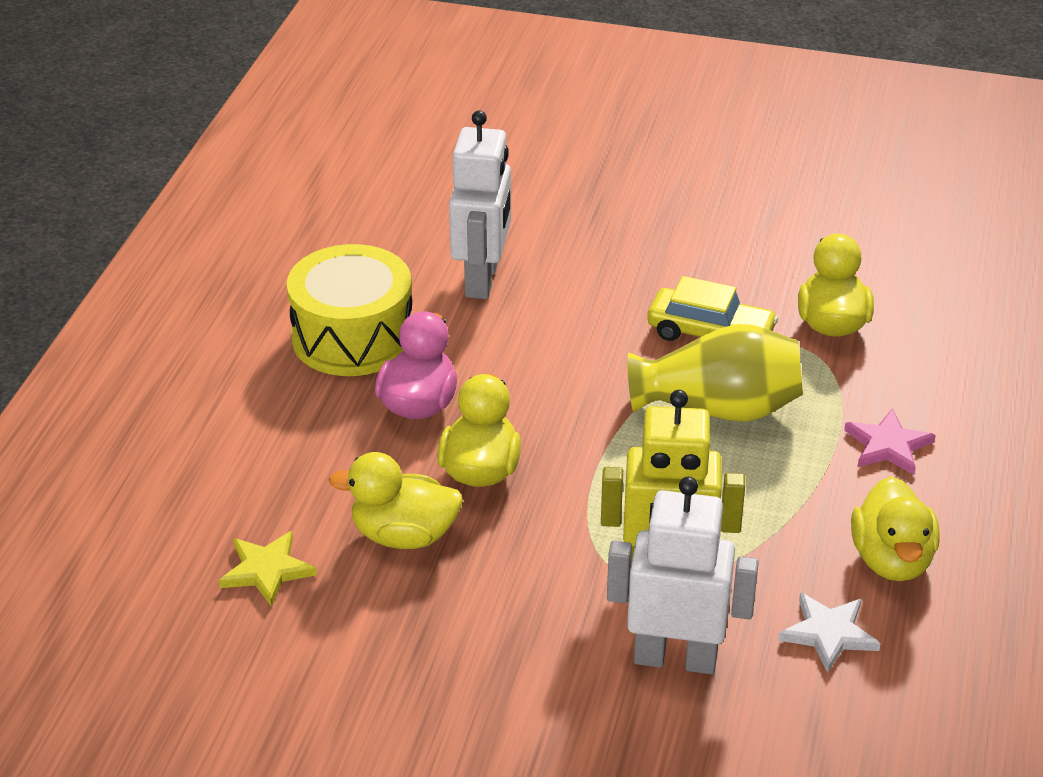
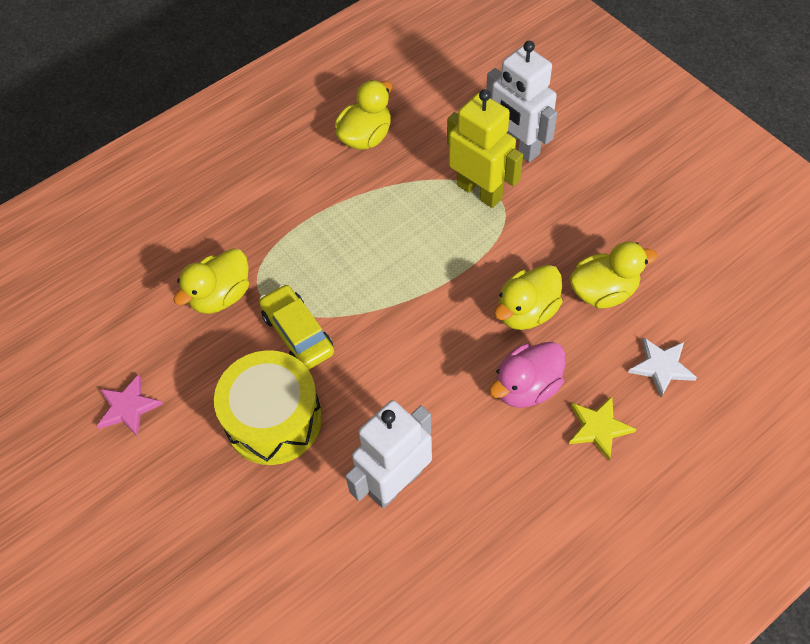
camera: 140 degrees left, 20 degrees up
yellow star [219,531,317,607] -> yellow star moved to [569,396,636,461]
yellow drum [287,244,412,376] -> yellow drum moved to [214,350,322,465]
yellow duck [329,452,463,549] -> yellow duck turned 60 degrees counterclockwise [569,242,657,309]
yellow vase [627,324,803,422] -> none
white star [778,593,881,673] -> white star moved to [628,337,697,398]
pink star [844,408,936,475] -> pink star moved to [97,374,163,437]

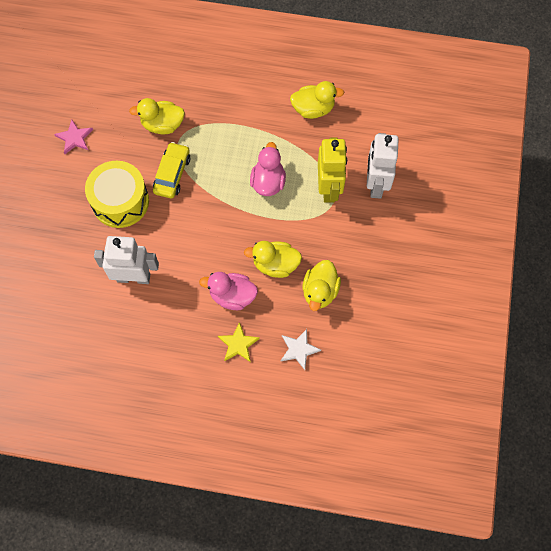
camera: 45 degrees right, 10 degrees up
yellow duck [569,242,657,309] -> yellow duck turned 75 degrees clockwise [303,260,341,311]
none -> pink duck [250,142,286,196]

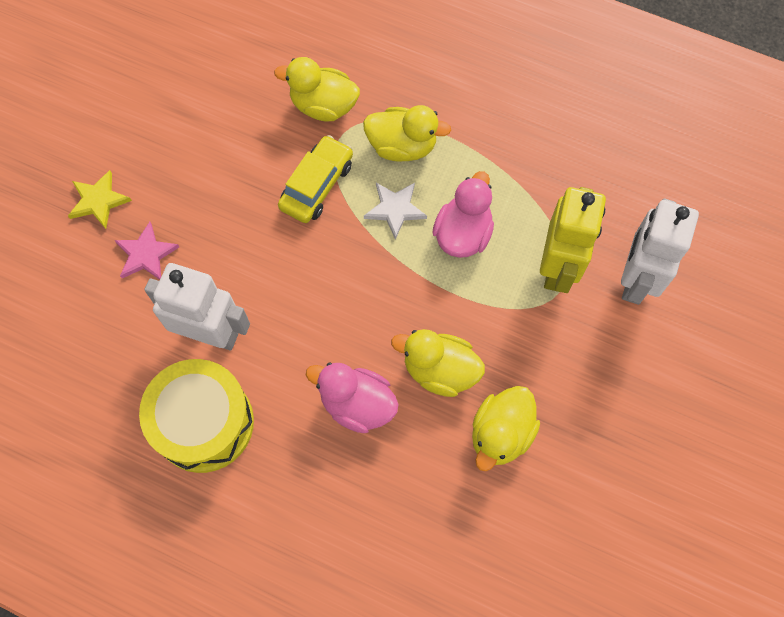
camera: 15 degrees right, 0 degrees up
pink star [54,120,93,154] -> pink star moved to [114,222,179,280]
yellow drum [85,161,149,228] -> yellow drum moved to [139,359,254,473]
yellow star [218,322,260,362] -> yellow star moved to [68,170,132,229]
white star [281,329,321,370] -> white star moved to [364,183,427,240]
yellow duck [290,81,344,119] -> yellow duck moved to [363,105,451,162]

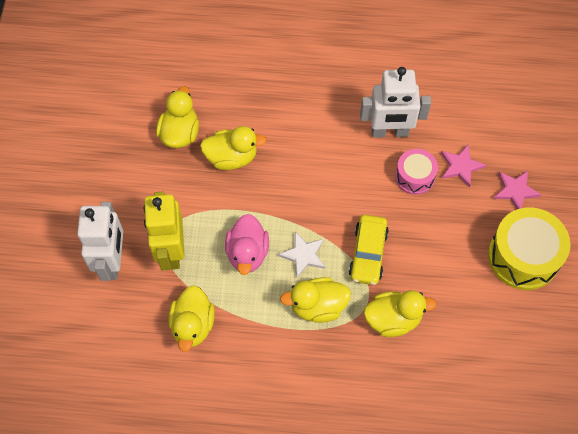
camera: 160 degrees right, 5 degrees down
yellow star [68,170,132,229] -> pink star [493,171,542,209]
yellow drum [139,359,254,473] -> yellow drum moved to [488,207,571,290]
pink duck [306,363,399,433] -> none
none -> yellow duck [168,285,215,352]
none -> pink drum [395,149,438,195]

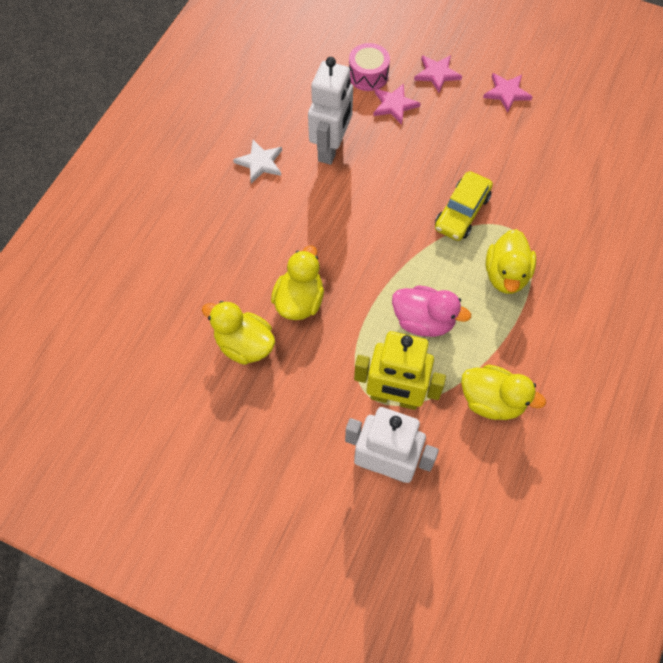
camera: 70 degrees left, 0 degrees up
white star [278,232,325,278] -> white star moved to [233,140,282,183]
yellow car [349,215,389,285] -> yellow car turned 90 degrees clockwise [435,171,493,241]
yellow duck [364,290,436,337] -> none
pink drum [395,149,438,195] -> pink drum moved to [349,43,390,91]
yellow drum [488,207,571,290] -> pink star [483,73,533,113]

